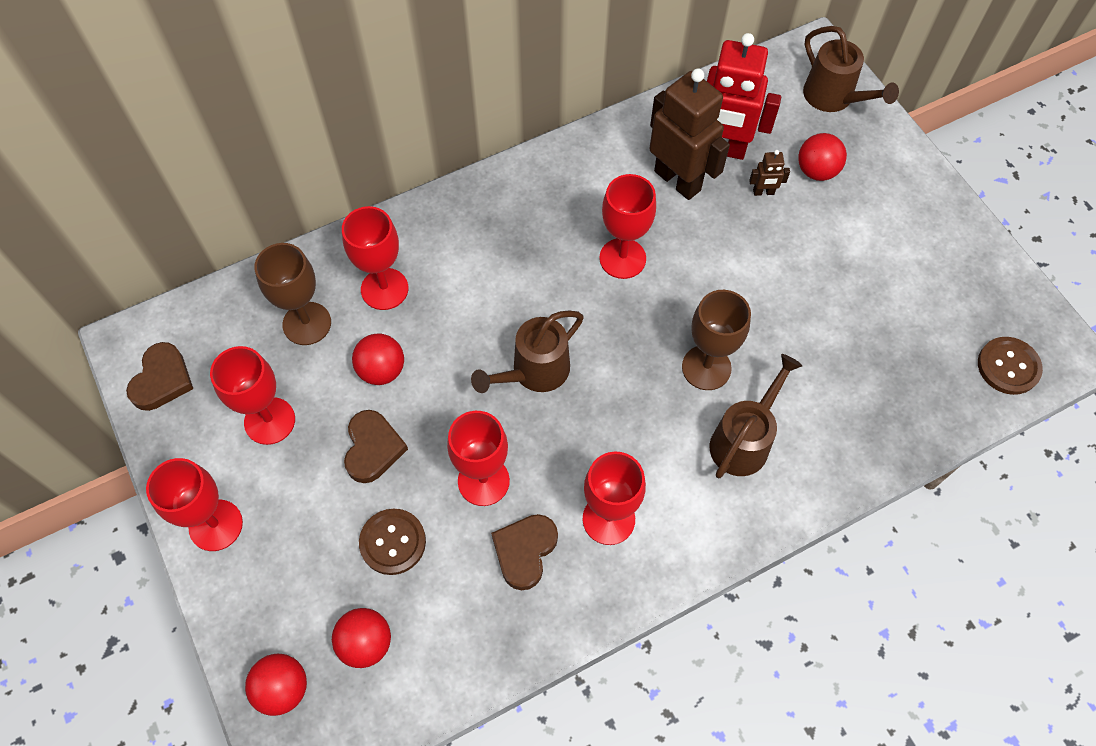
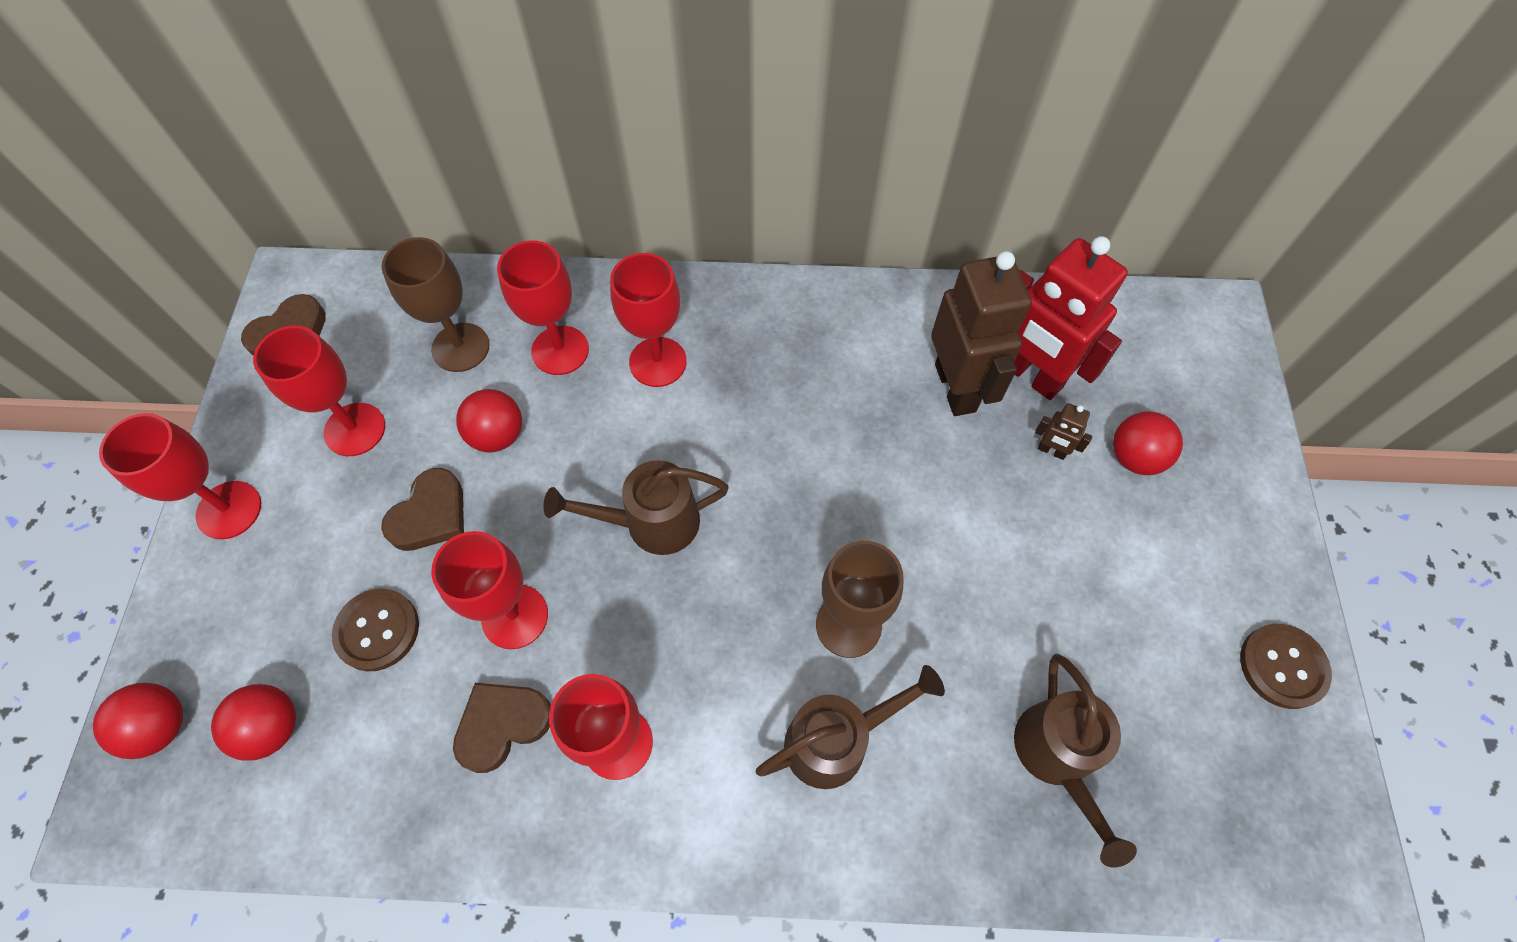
camera: 30 degrees right, 0 degrees up
red goblet [599,174,656,279] -> red goblet moved to [610,253,687,387]
brown watering can [803,26,899,112] -> brown watering can moved to [1014,654,1137,867]
brown button [978,337,1043,395] -> brown button moved to [1240,624,1332,709]

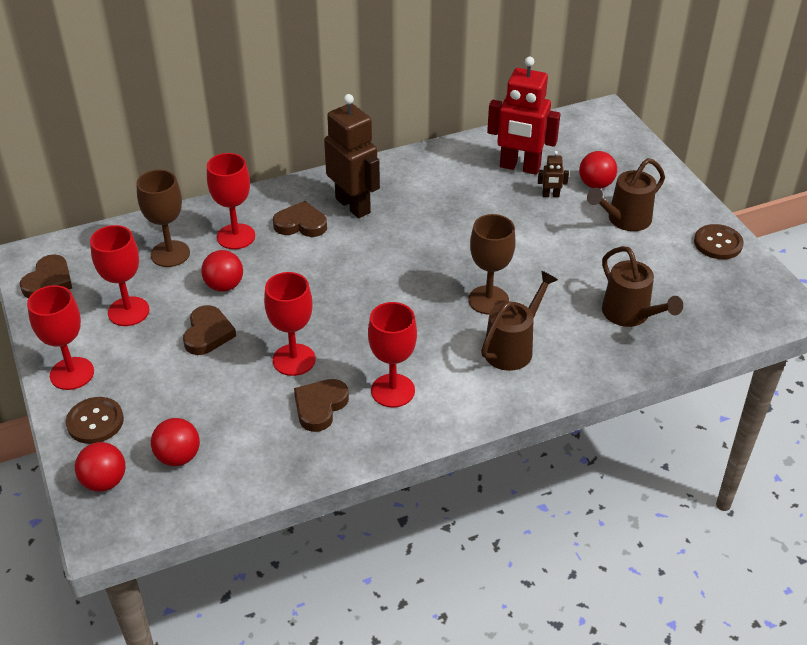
camera: 25 degrees left, 20 degrees down
brown button [332,588,419,671] -> brown button moved to [66,397,124,444]
brown watering can [543,460,729,555] -> brown watering can moved to [587,158,665,231]
red goblet [610,253,687,387] -> brown heart [273,201,327,237]
brown robot [931,251,1032,416] -> brown robot moved to [324,94,380,218]

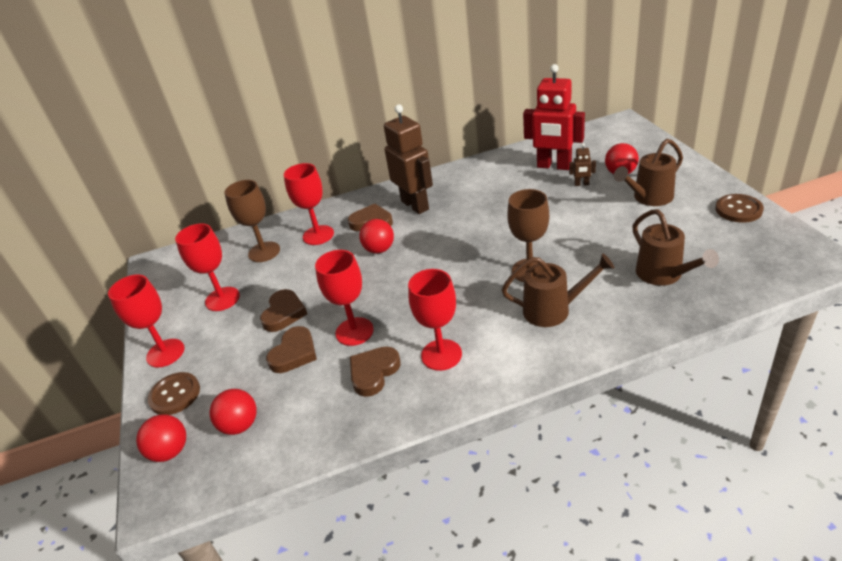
camera: 10 degrees right, 5 degrees down
brown heart [20,254,72,299] -> brown heart moved to [266,326,317,373]
red ball [201,250,243,292] -> red ball moved to [359,219,394,253]
brown watering can [481,271,558,371] -> brown watering can turned 45 degrees clockwise [502,254,614,327]

